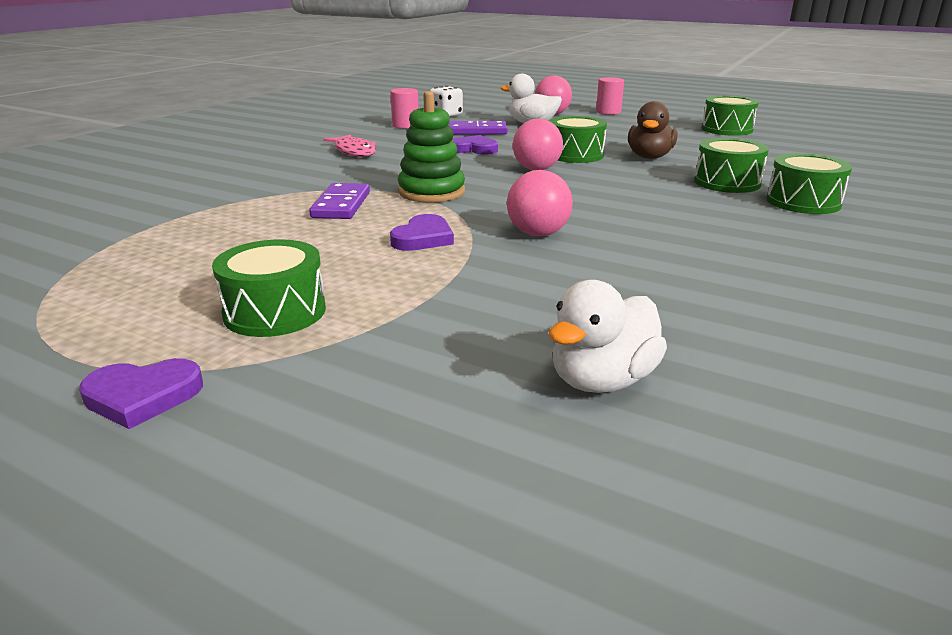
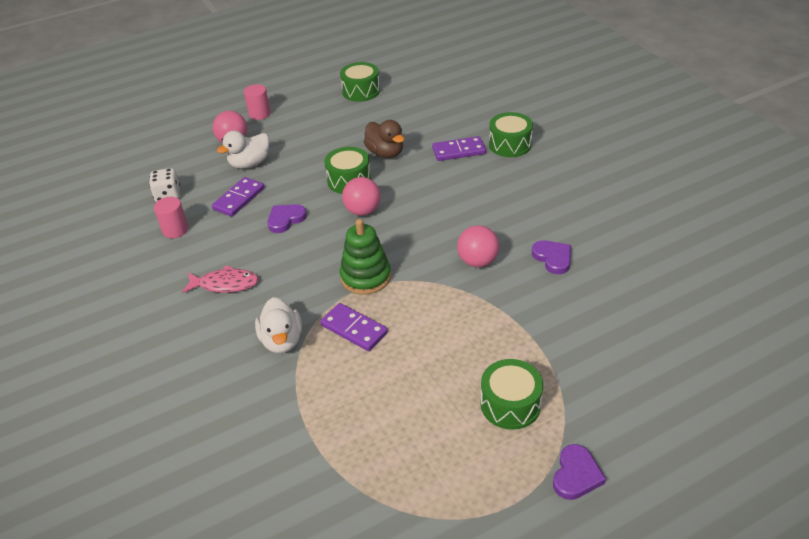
camera: 55 degrees left, 15 degrees up
purple heart [390,214,454,251] -> purple heart moved to [532,240,571,274]
white duck [549,280,667,393] -> white duck moved to [255,297,302,353]
green drum [694,138,769,193] -> purple domino [432,136,486,161]

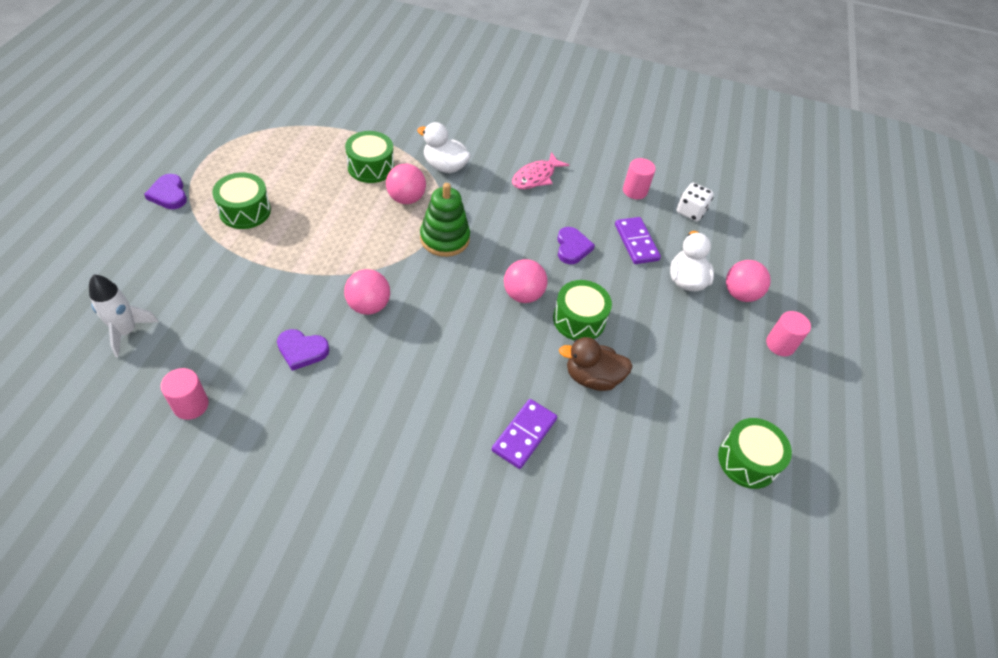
camera: 125 degrees right, 10 degrees up
purple domino [320,303,388,351] -> pink ball [386,164,426,204]
green drum [489,112,533,157] -> green drum moved to [345,131,394,183]
none -> white rocket [89,274,158,357]
none -> pink cylinder [160,368,209,420]

